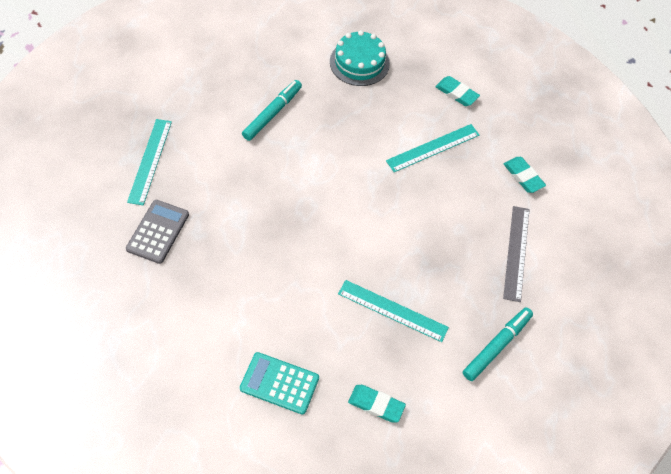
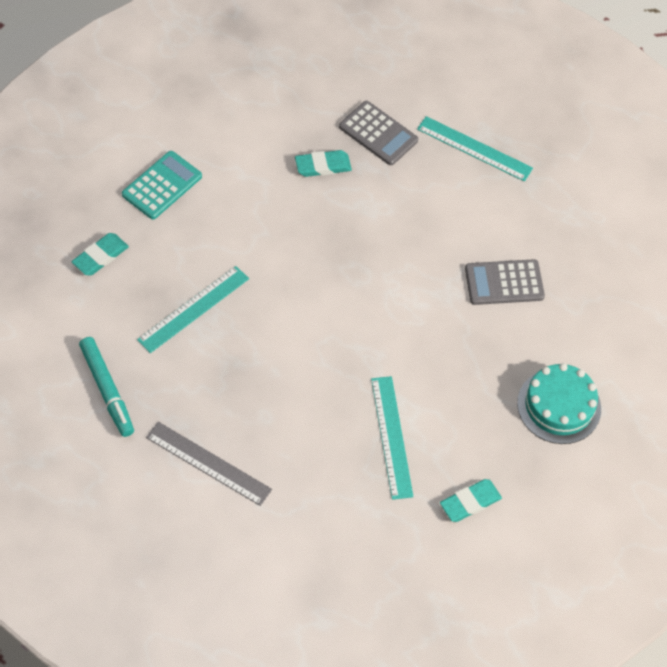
camera: 110 degrees right, 0 degrees up
turquoise marker [242,80,302,141] -> grey calculator [465,259,545,305]
turquoise eraser [504,157,546,193] -> turquoise eraser moved to [295,150,352,177]

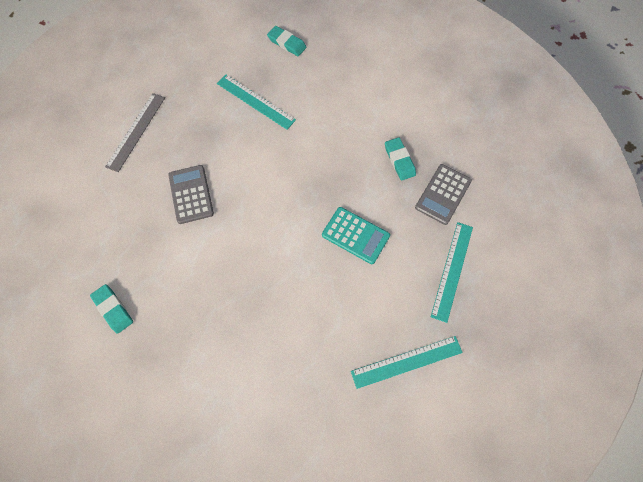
camera: 85 degrees right, 10 degrees up
turquoise marker [79,337,134,437] -> none
turquoise calculator [122,151,202,219] -> turquoise calculator moved to [322,207,390,264]
turquoise ruler [371,376,414,500] -> turquoise ruler moved to [351,336,463,389]
grey calculator [465,259,545,305] -> grey calculator moved to [168,165,214,224]
turquoise cake [517,363,601,444] -> none

